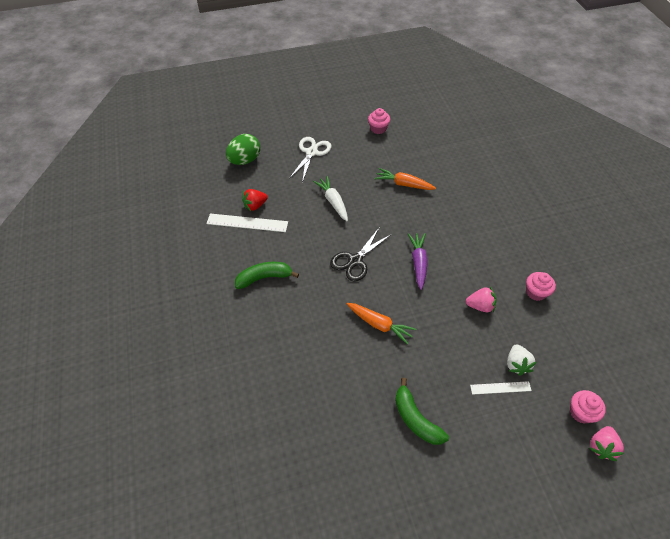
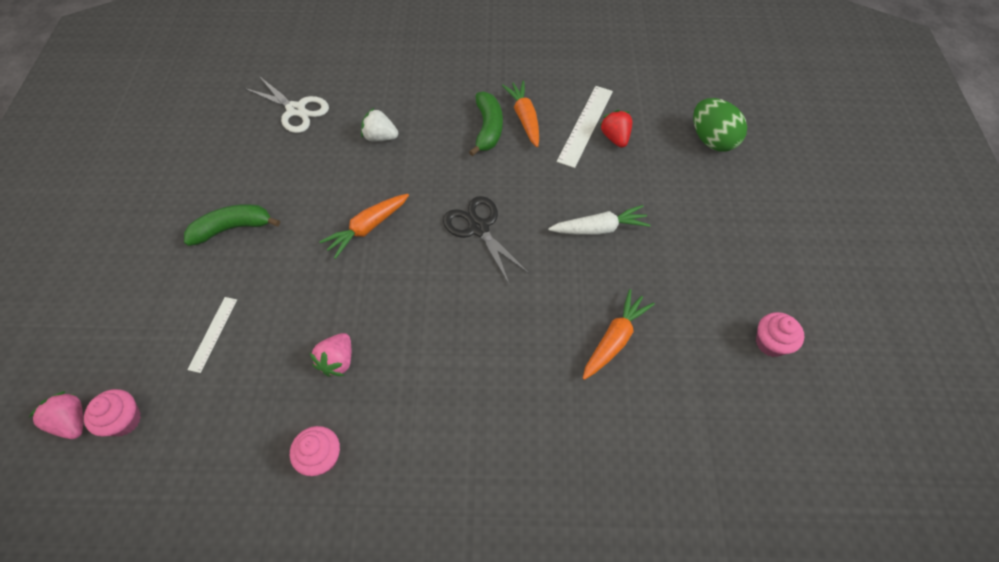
camera: 105 degrees right, 5 degrees up
white scissors [289,137,331,183] -> white scissors moved to [244,76,329,133]
purple carrot [408,233,428,290] -> none
white strawberry [507,344,536,376] -> white strawberry moved to [361,108,398,141]
none -> orange carrot [502,80,539,147]

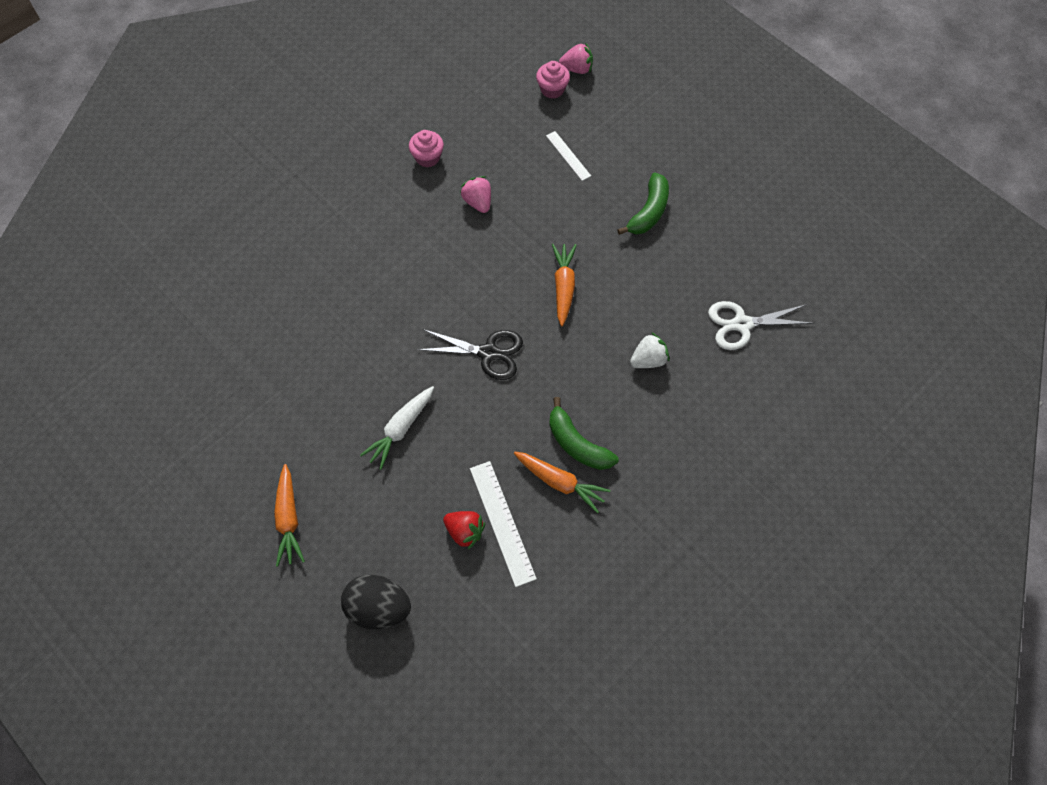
camera: 135 degrees right, 5 degrees up
orange carrot [583,289,655,380] -> orange carrot moved to [274,464,305,567]
green egg [693,98,747,152] -> black egg [341,575,411,629]
pink cupcake [756,312,804,357] -> none

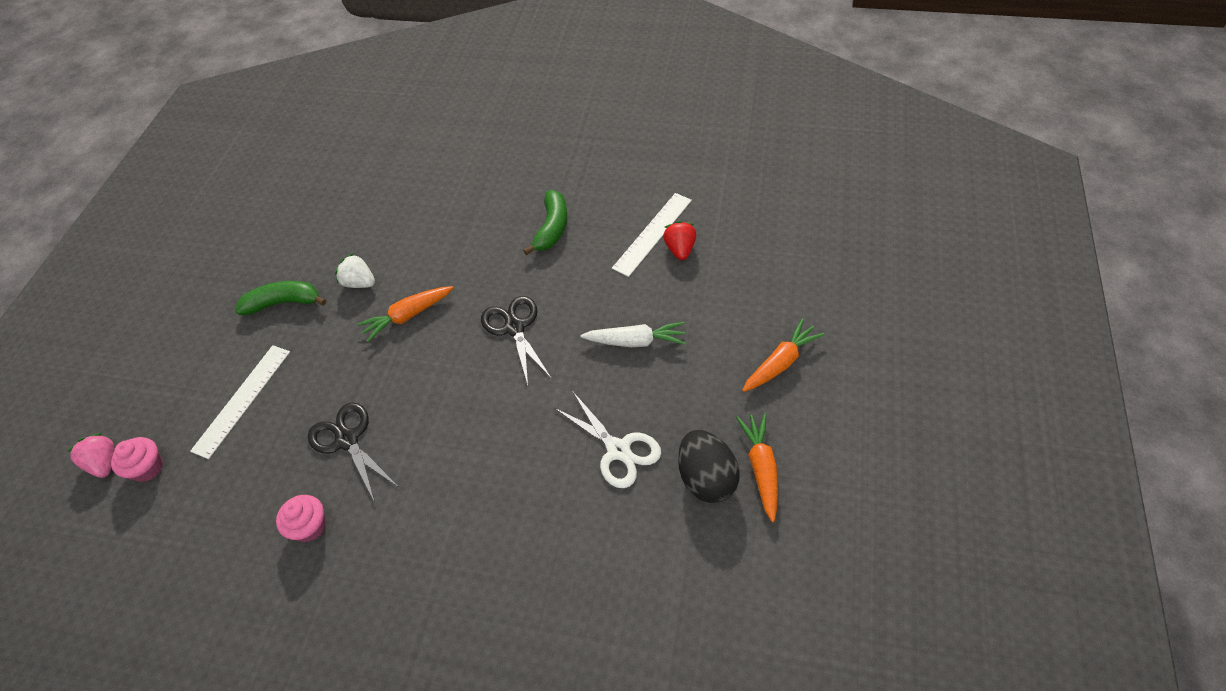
camera: 120 degrees left, 10 degrees down
black egg [341,575,411,629] -> black egg moved to [678,430,740,503]
pink strawberry [460,176,491,213] -> black scissors [307,403,397,502]
orange carrot [514,452,610,513] -> orange carrot moved to [736,413,778,522]
white ruler [546,131,591,181] -> white ruler [190,345,290,459], size x1.68
white strawberry [630,332,669,368] -> white strawberry moved to [335,253,375,288]
white scissors [708,301,814,350] -> white scissors moved to [554,392,661,488]

